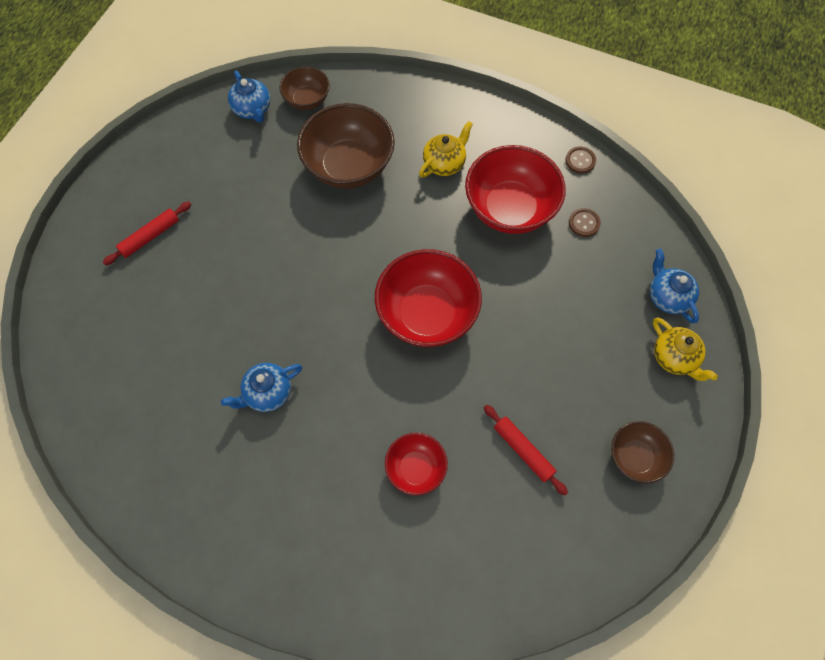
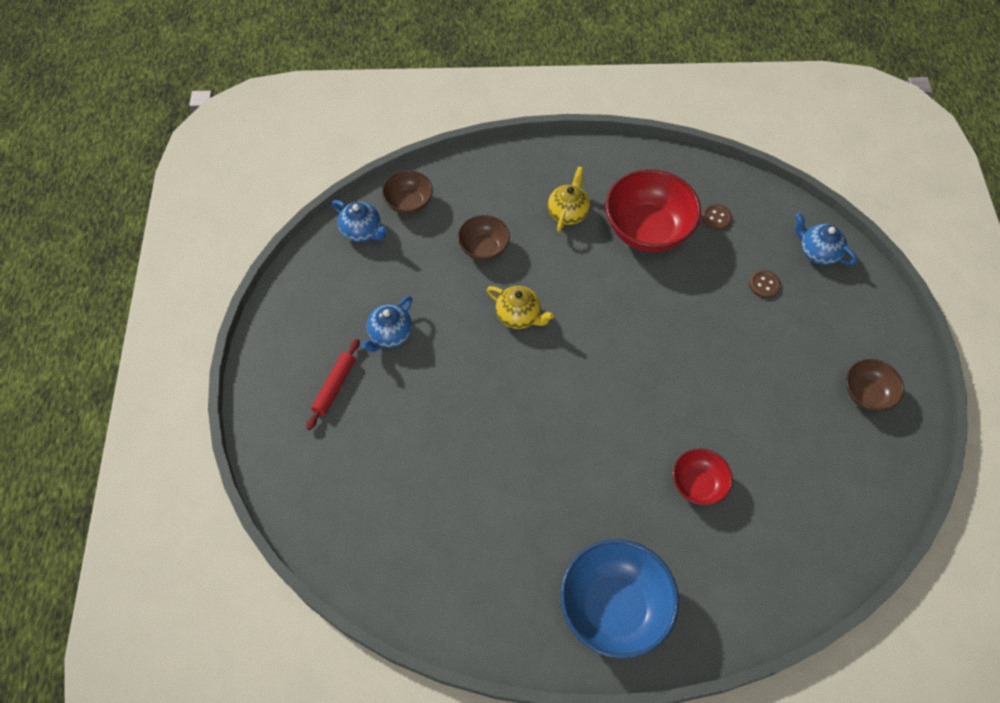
camera: 25 degrees left, 5 degrees down
blue teapot [221,363,302,412] -> blue teapot moved to [361,296,412,352]
brown bowl [297,103,395,189] -> brown bowl [458,215,510,261], size x0.55
red bowl [375,249,482,347] -> none
red rolling pin [484,404,568,496] -> none
brown button [565,146,596,174] -> brown button moved to [749,270,781,298]
yellow teapot [653,318,718,381] -> yellow teapot moved to [487,286,554,329]
none -> blue bowl [560,539,679,659]

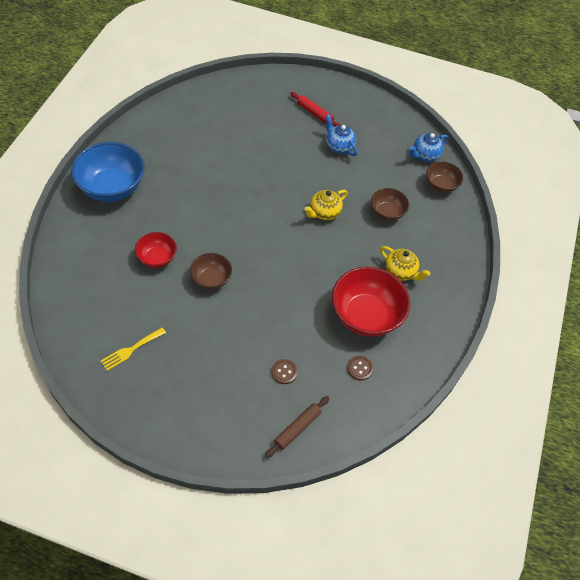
camera: 105 degrees right, 5 degrees down
blue teapot [795,213,857,265] -> brown rolling pin [265,396,329,458]
brown bowl [846,359,904,411] -> brown bowl moved to [190,253,232,290]
none -> yellow fork [101,328,166,371]

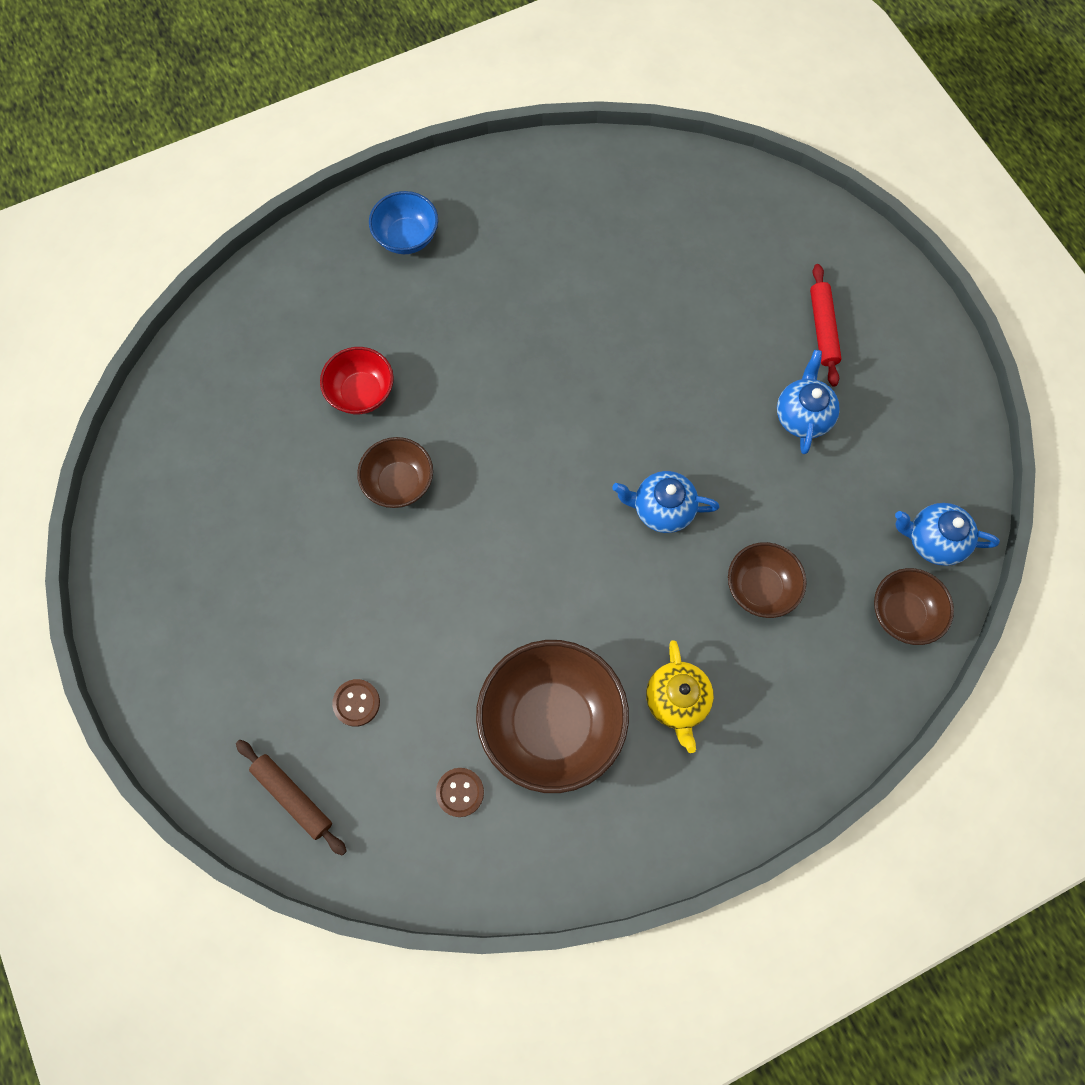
camera: 50 degrees right, 15 degrees up
blue bowl [71,142,145,202] -> blue bowl [369,191,438,254], size x0.55
yellow fork [101,328,166,371] -> none
brown rolling pin [265,396,329,458] -> brown rolling pin turned 45 degrees clockwise [236,740,347,856]
yellow teapot [304,190,348,220] -> blue teapot [612,471,719,533]
red bowl [332,267,410,337] -> brown bowl [476,640,629,793]

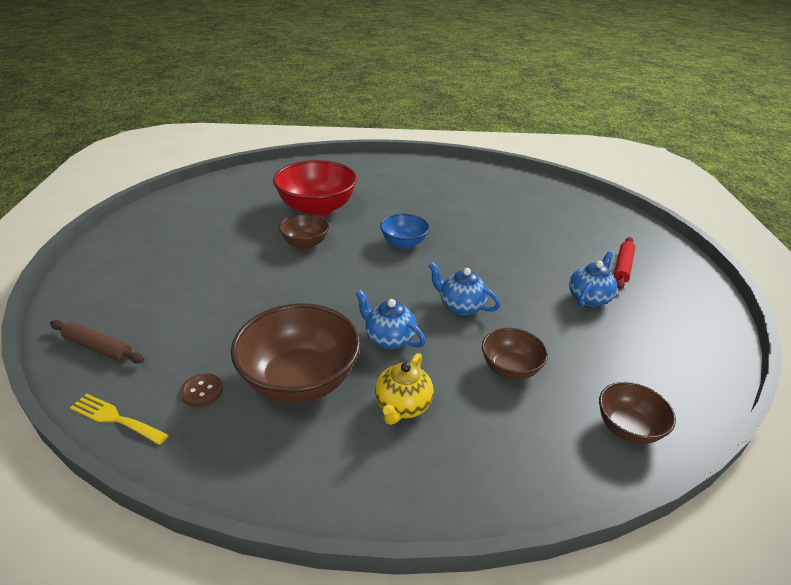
camera: 25 degrees right, 35 degrees down
brown rolling pin [236,740,347,856] -> brown rolling pin turned 45 degrees counterclockwise [50,320,145,363]
red bowl [320,347,394,414] -> red bowl [273,160,357,217], size x1.82
brown button [332,679,380,727] -> none
blue bowl [369,191,438,254] -> blue bowl moved to [380,214,429,249]
blue teapot [895,503,1000,566] -> blue teapot moved to [355,290,426,349]
none -> yellow fork [70,394,169,445]

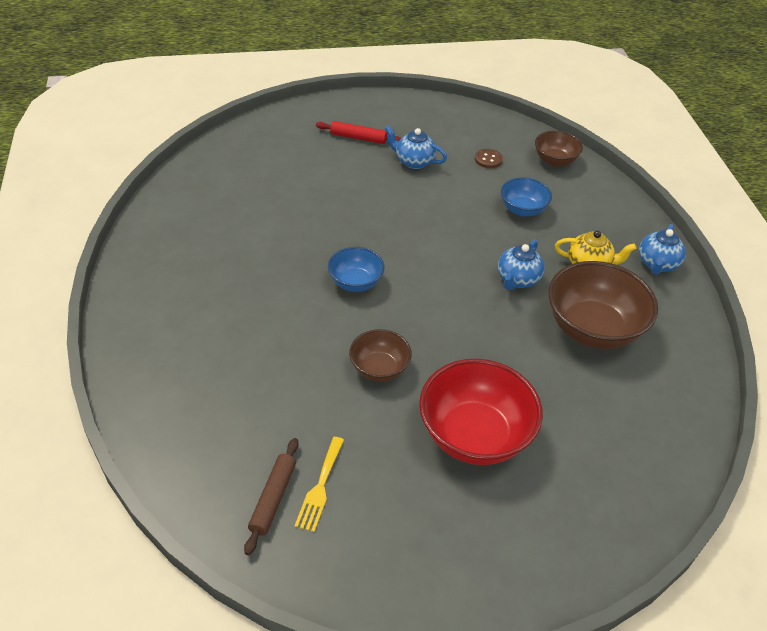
camera: 100 degrees left, 10 degrees up
brown rolling pin [50,320,145,363] -> brown rolling pin moved to [244,438,299,555]
yellow fork [70,394,169,445] -> yellow fork moved to [295,437,344,532]
brown button [180,373,223,407] -> brown button moved to [475,149,503,168]
red bowl [273,160,357,217] -> red bowl moved to [419,359,543,465]
blue teapot [429,262,501,315] -> blue teapot moved to [639,224,686,275]
brown bowl [482,328,548,380] -> blue bowl [501,177,552,216]

